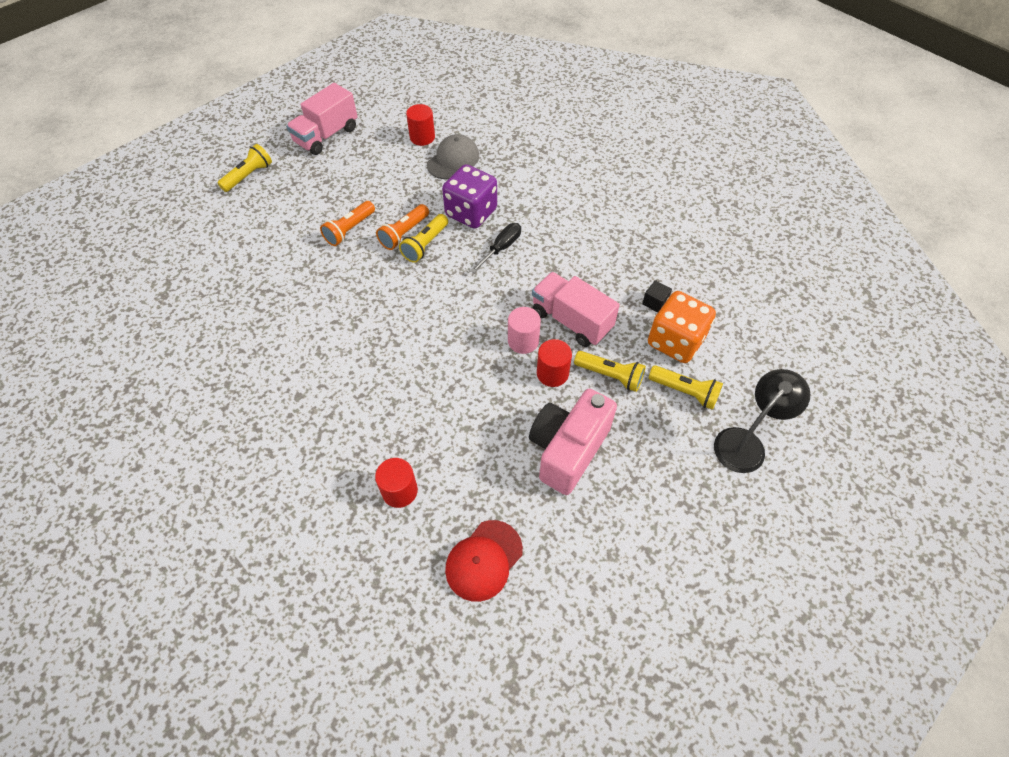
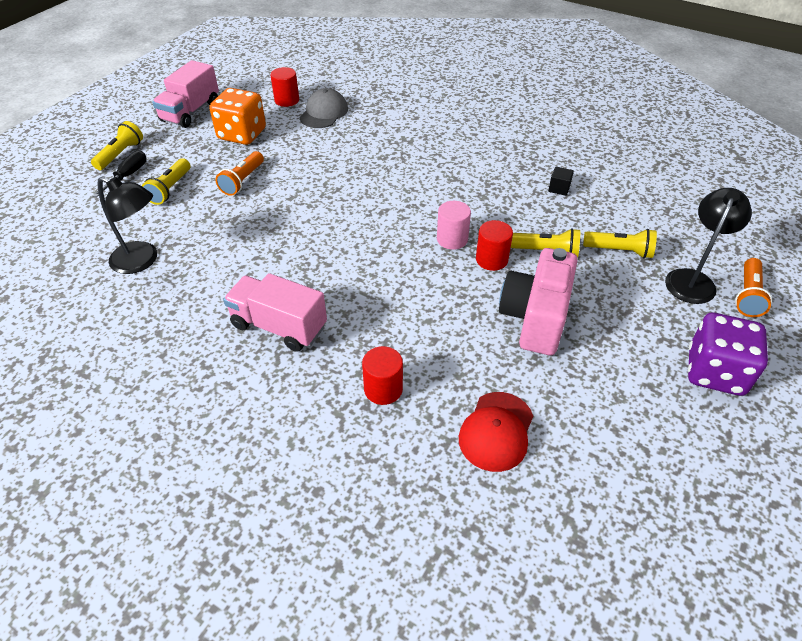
camera: 15 degrees left, 10 degrees down
orange flashlight [376,204,429,250] -> orange flashlight moved to [735,258,772,317]
yellow flashlight [399,214,448,263] -> yellow flashlight moved to [142,158,190,205]
purple dice [442,164,497,229] -> purple dice moved to [688,312,768,396]
black screwdriver [471,223,521,273] -> black screwdriver moved to [92,151,147,197]
pink truck [532,272,620,347] -> pink truck moved to [223,273,327,352]
orange dice [648,291,716,363] -> orange dice moved to [209,88,266,145]
none -> black lamp [97,176,157,274]

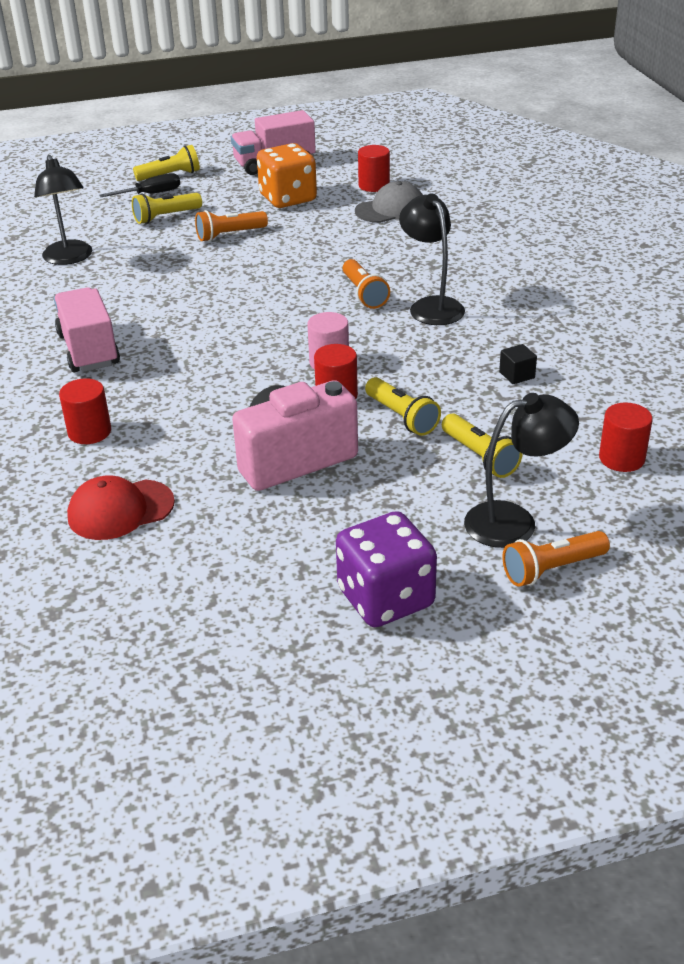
camera: 45 degrees right, 10 degrees down
none -> orange flashlight [343,259,390,309]
none -> black lamp [399,193,465,325]
none -> red cylinder [599,402,653,472]

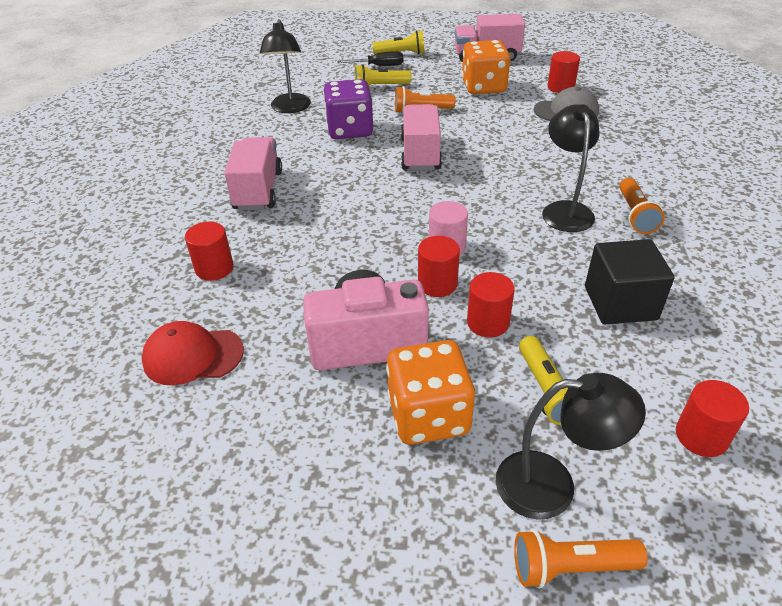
camera: 20 degrees right, 5 degrees up
purple dice [336,511,437,627] -> purple dice moved to [323,79,373,139]
orange flashlight [343,259,390,309] -> orange flashlight moved to [619,178,665,234]
yellow flashlight [365,377,441,436] -> red cylinder [467,272,515,338]
black cube [499,344,537,384] -> black cube [585,239,675,324], size x2.16
none -> orange dice [386,340,475,445]
none -> pink truck [401,104,442,171]

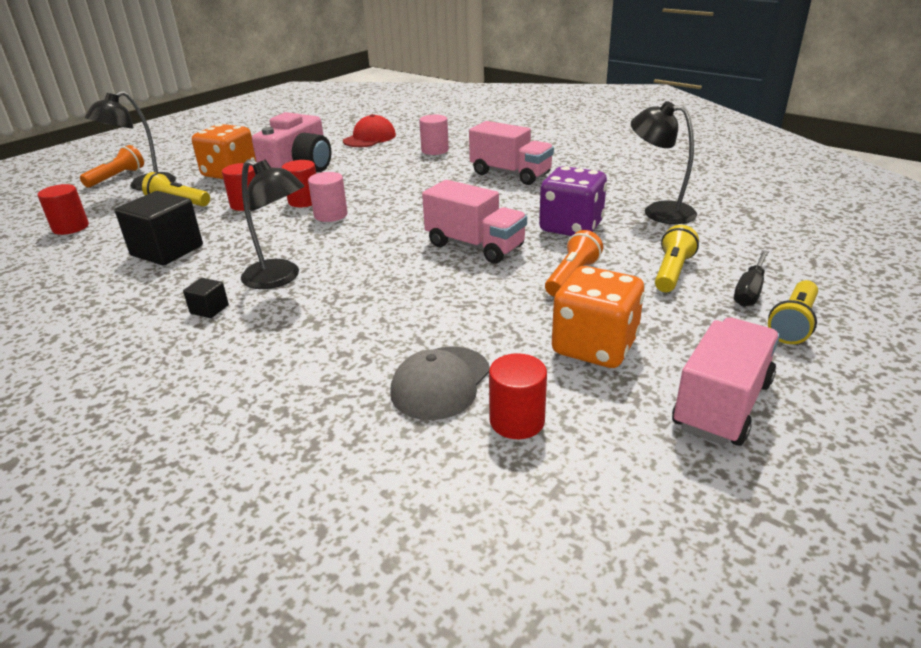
camera: 125 degrees right, 10 degrees down
red cylinder [185,222,234,281] -> pink cylinder [419,114,449,155]
orange flashlight [619,178,665,234] -> black cube [183,278,229,318]

